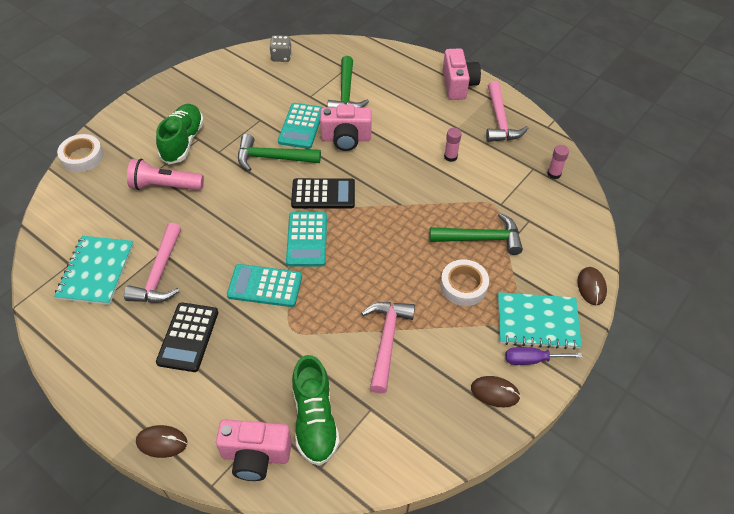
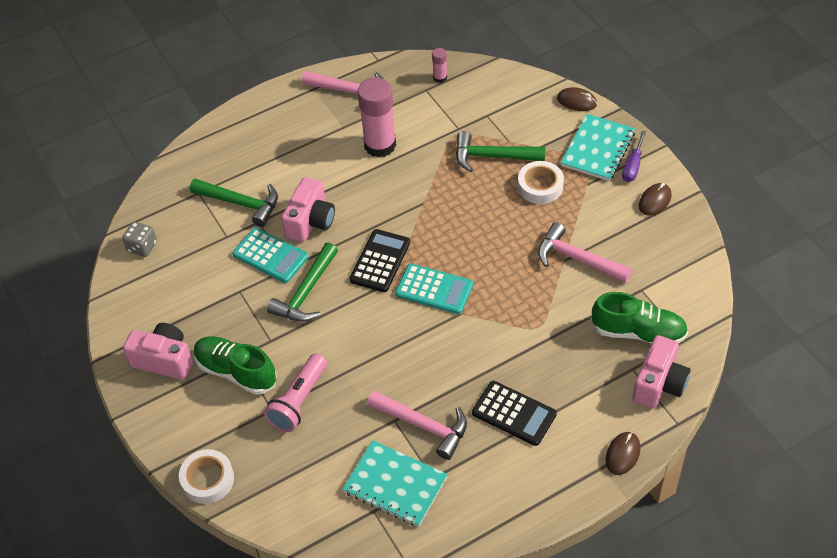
camera: 65 degrees left, 0 degrees up
turquoise calculator [227,264,302,307] -> none
green hammer [429,213,523,255] -> green hammer turned 105 degrees counterclockwise [456,131,545,172]
pink camera [443,48,481,100] -> pink camera moved to [123,323,193,380]
pink glue stick [444,128,462,162] -> pink glue stick [357,77,396,158], size x2.21

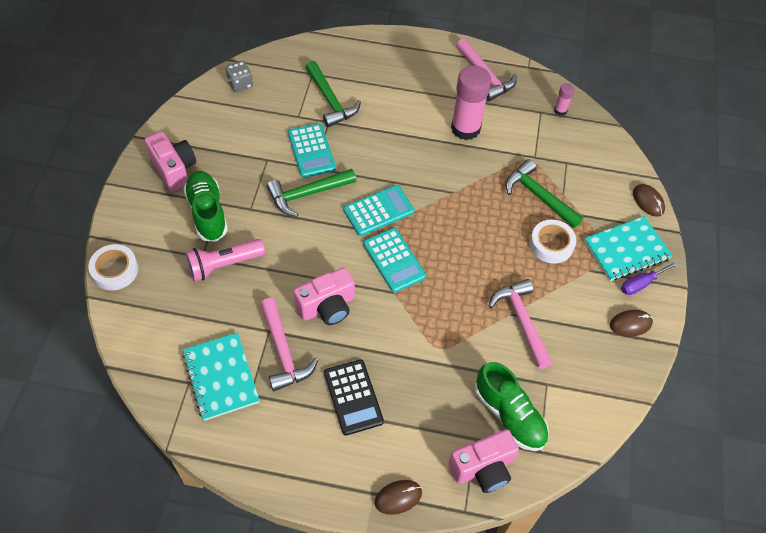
camera: 35 degrees right, 5 degrees up
pink camera [281,177,335,242] -> pink camera moved to [294,267,355,325]
black calculator [350,229,410,292] -> turquoise calculator [343,185,415,236]

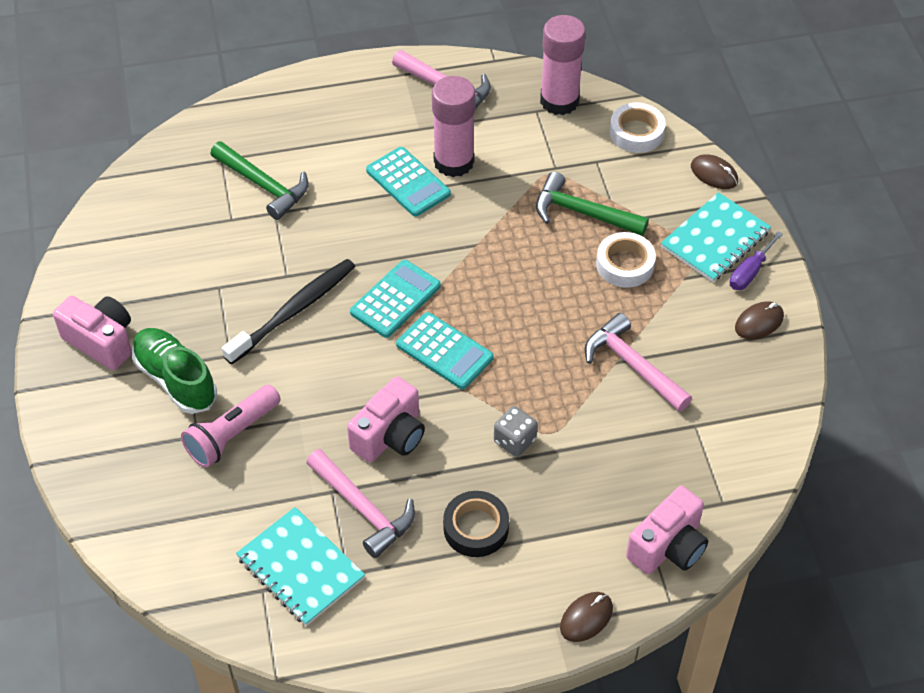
camera: 20 degrees left, 5 degrees down
white tape [88,244,138,290] -> white tape moved to [610,103,666,153]
grey dice [226,61,253,92] -> grey dice moved to [494,406,538,457]
green hammer [267,169,356,217] -> black toothbrush [222,259,356,364]
turquoise calculator [288,123,336,178] -> turquoise calculator moved to [366,147,451,217]
black calculator [324,360,384,436] -> black tape [443,491,509,557]
green shoe [475,362,549,451] -> none
pink glue stick [554,83,574,116] -> pink glue stick [540,15,586,115], size x2.21

